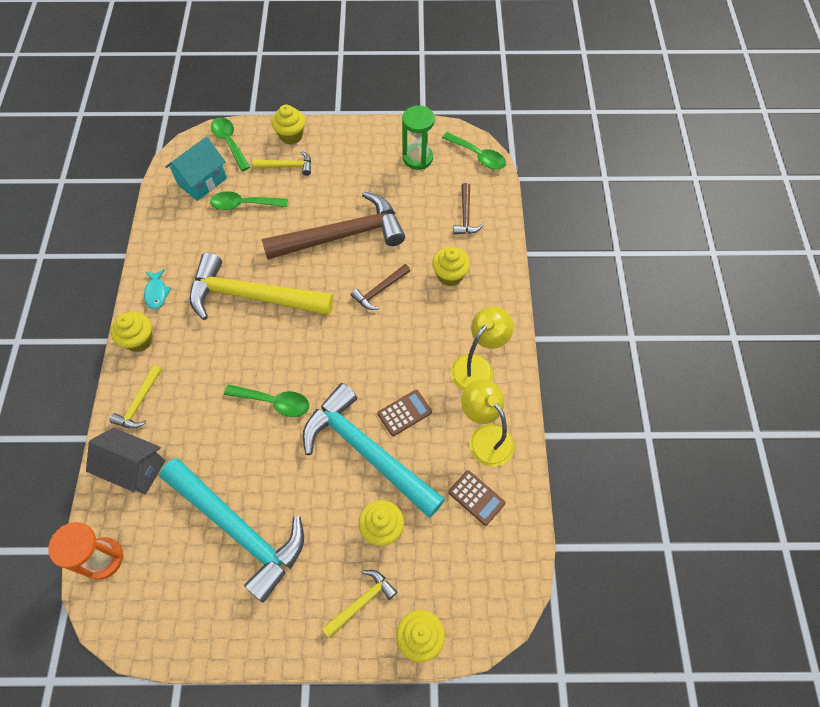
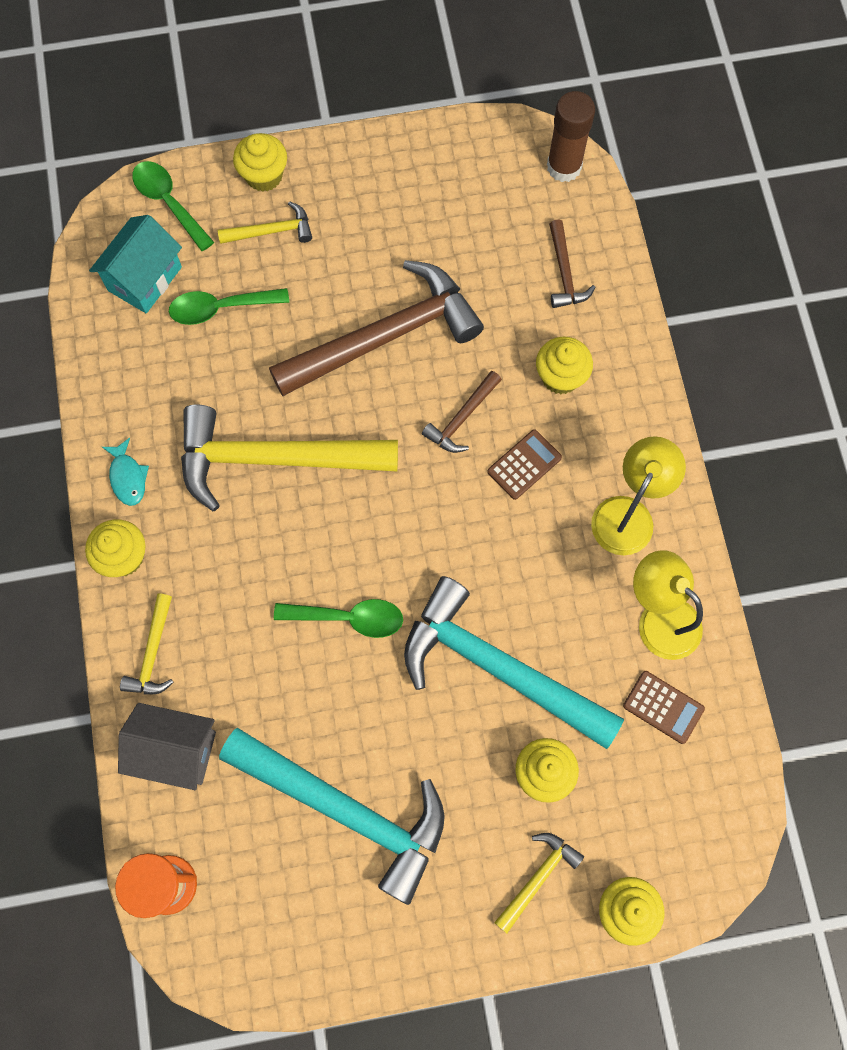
camera: 10 degrees left, 10 degrees up
brown calculator [378,390,432,436] -> brown calculator moved to [487,429,562,500]
green hourglass [402,106,435,170] -> none
green spoon [442,132,506,170] -> brown glue stick [547,91,595,182]

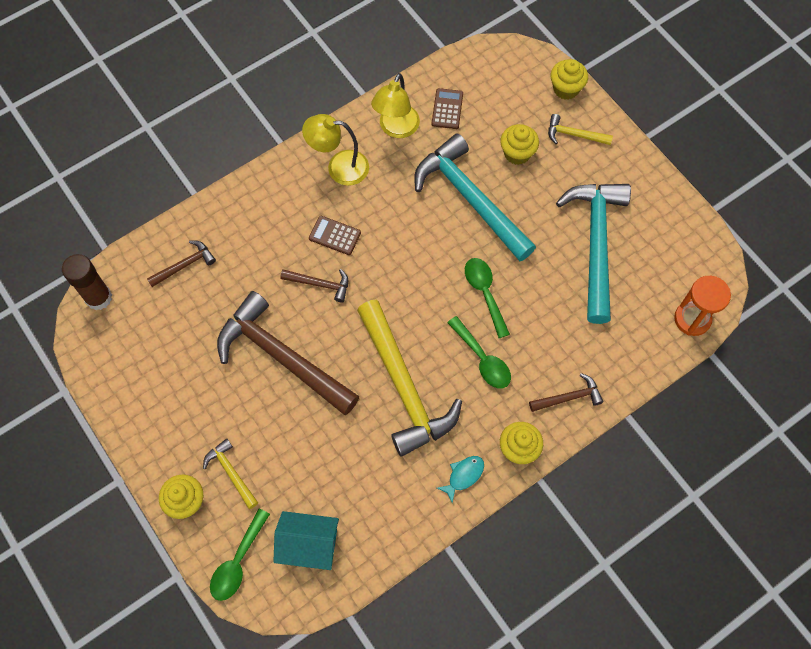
camera: 115 degrees left, 5 degrees down
grey house [118,703,216,790] -> none
yellow hammer [120,594,174,694] -> brown hammer [529,373,603,412]
green spoon [169,288,289,325] -> green spoon moved to [447,316,511,388]
turquoise hammer [404,576,624,749] -> turquoise hammer turned 135 degrees clockwise [414,133,536,261]
yellow cupcake [536,337,593,394] -> none

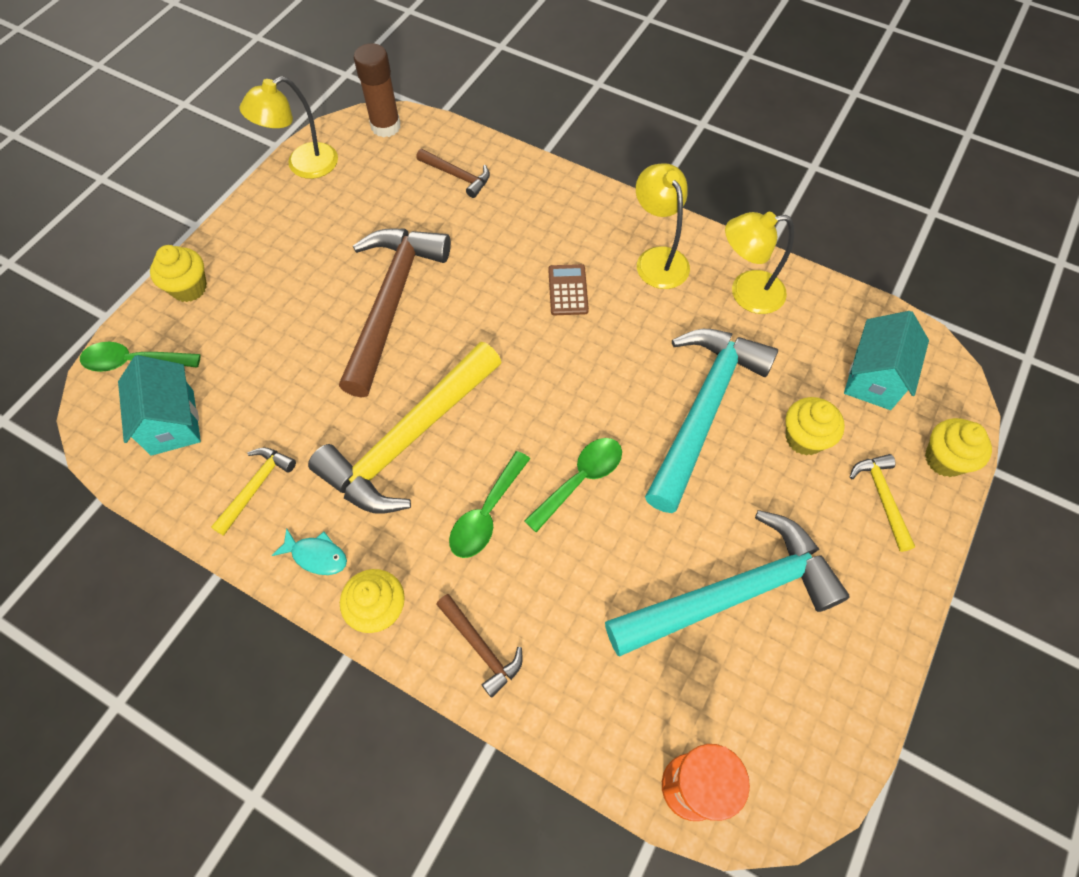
camera: 65 degrees right, 5 degrees down
yellow hammer [203,438,258,509] -> yellow hammer moved to [211,447,296,536]
brown hammer [280,269,348,303] -> none
brown calculator [432,88,463,129] -> none
none -> yellow lamp [239,76,338,179]
none -> turquoise house [844,311,929,410]

